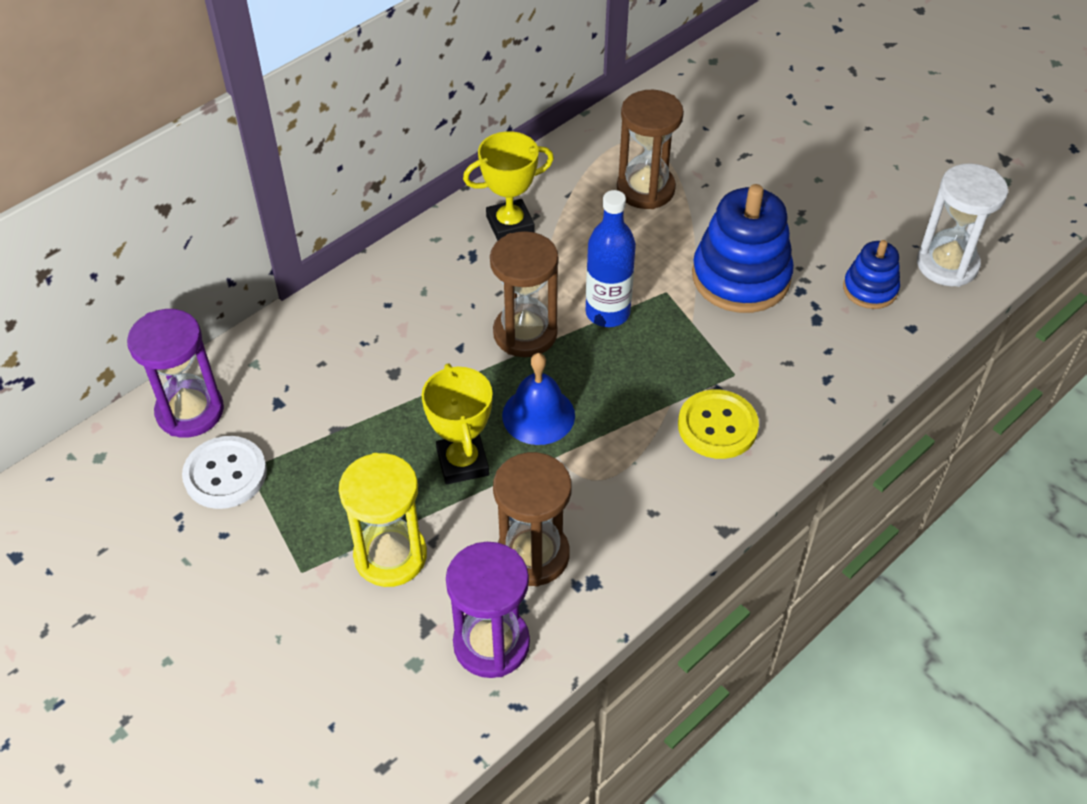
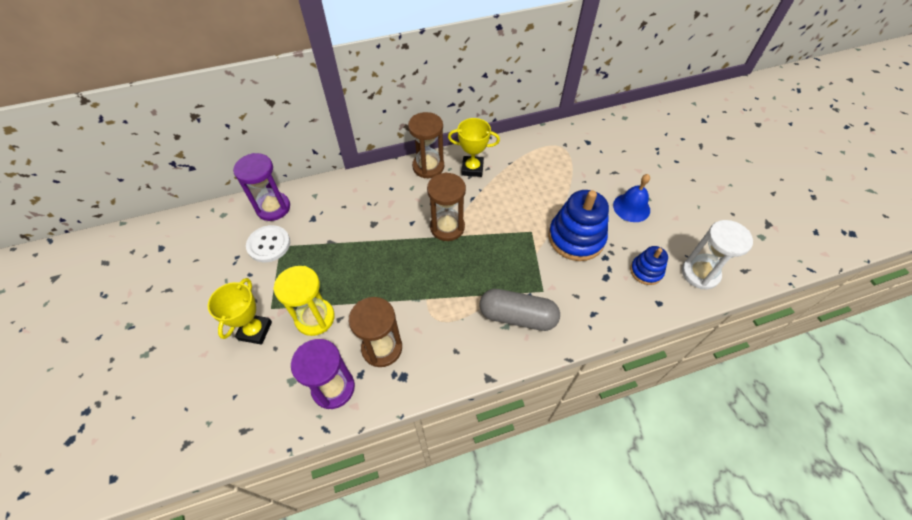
camera: 25 degrees right, 5 degrees up
yellow trophy [422,363,493,484] -> yellow trophy moved to [208,278,272,345]
blue bell [502,353,575,445] -> blue bell moved to [613,174,650,222]
blue bottle [586,190,636,327] -> none
brown hourglass [617,90,684,209] -> brown hourglass moved to [408,112,444,178]
yellow button [678,389,759,459] -> grey capsule [480,289,560,331]

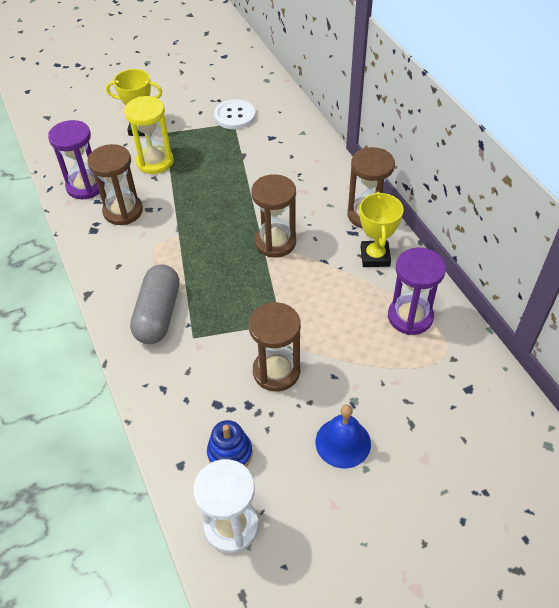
camera: 85 degrees right, 5 degrees down
purple hourglass [233,153,290,221] -> purple hourglass moved to [388,247,446,335]
blue stacking toy [548,190,609,261] -> brown hourglass [248,302,301,391]

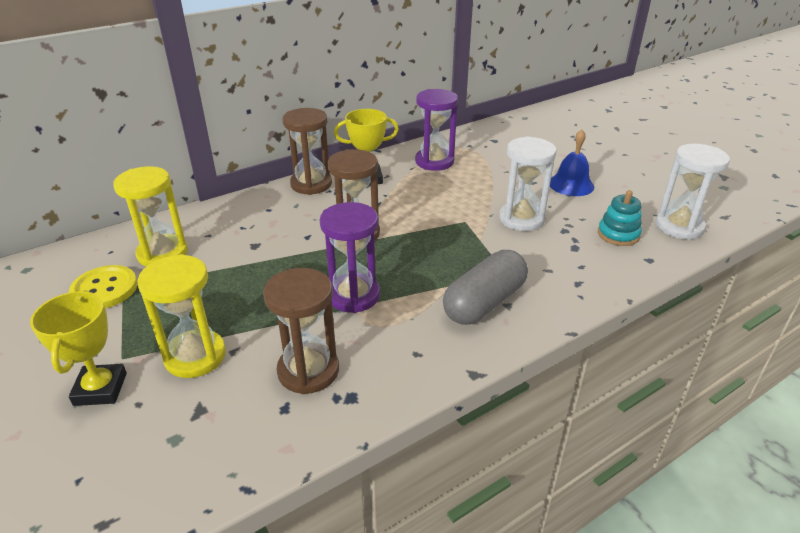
camera: 100 degrees left, 15 degrees down
purple hourglass [48,120,105,199] -> purple hourglass moved to [320,202,380,313]
grey capsule [130,264,180,344] -> grey capsule turned 45 degrees counterclockwise [443,250,528,325]
blue stacking toy [207,420,252,467] -> turquoise stacking toy [598,190,642,246]
white button [214,99,256,129] -> yellow button [69,265,137,308]
brown hourglass [248,302,301,391] -> white hourglass [499,136,557,231]
none -> yellow hourglass [113,166,188,267]

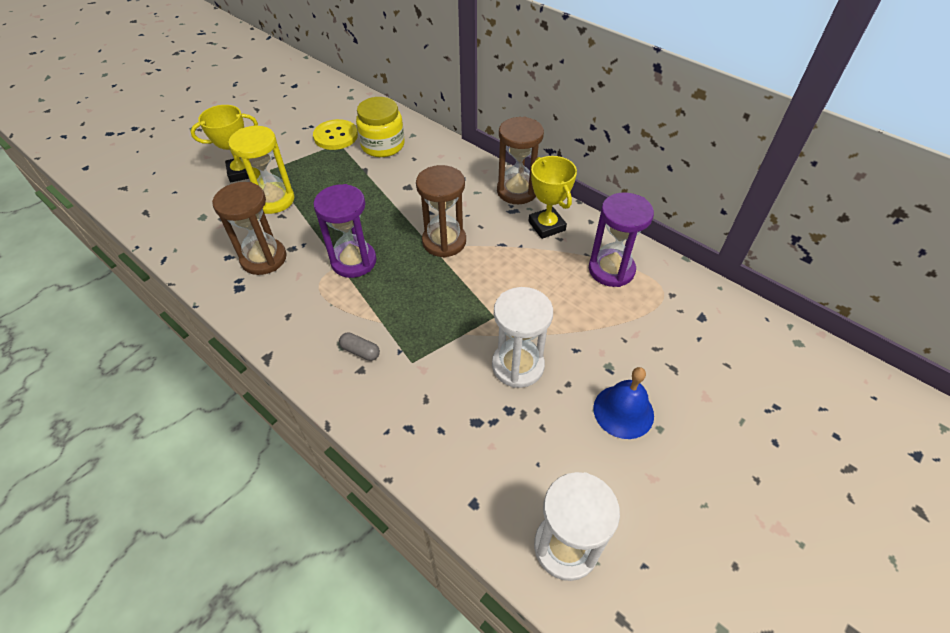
camera: 75 degrees right, 15 degrees up
yellow hourglass [113,166,188,267] -> yellow jar [356,97,404,157]
grey capsule [443,250,528,325] -> grey capsule [339,332,380,361], size x0.43
turquoise stacking toy [598,190,642,246] -> none

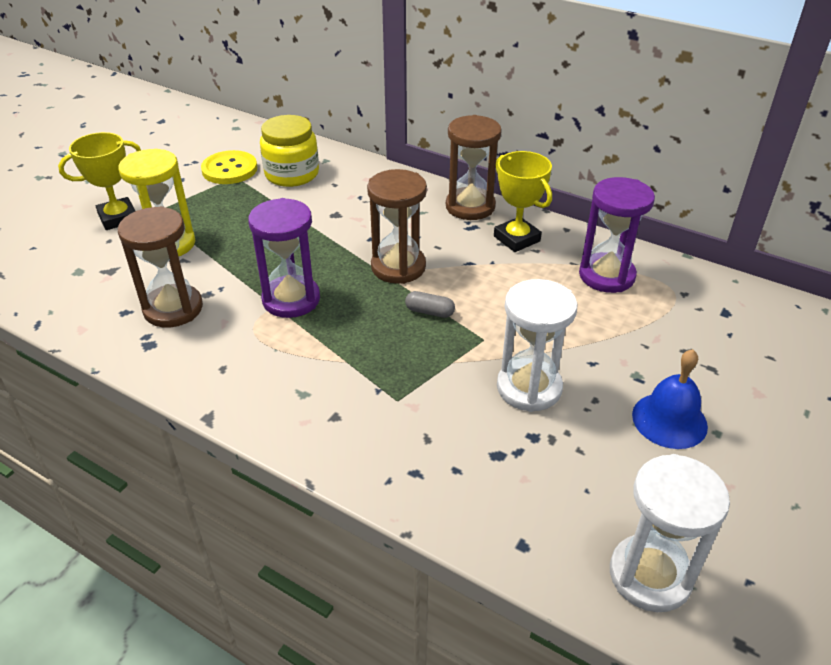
camera: 10 degrees left, 10 degrees down
grey capsule [339,332,380,361] -> grey capsule moved to [405,291,455,318]

